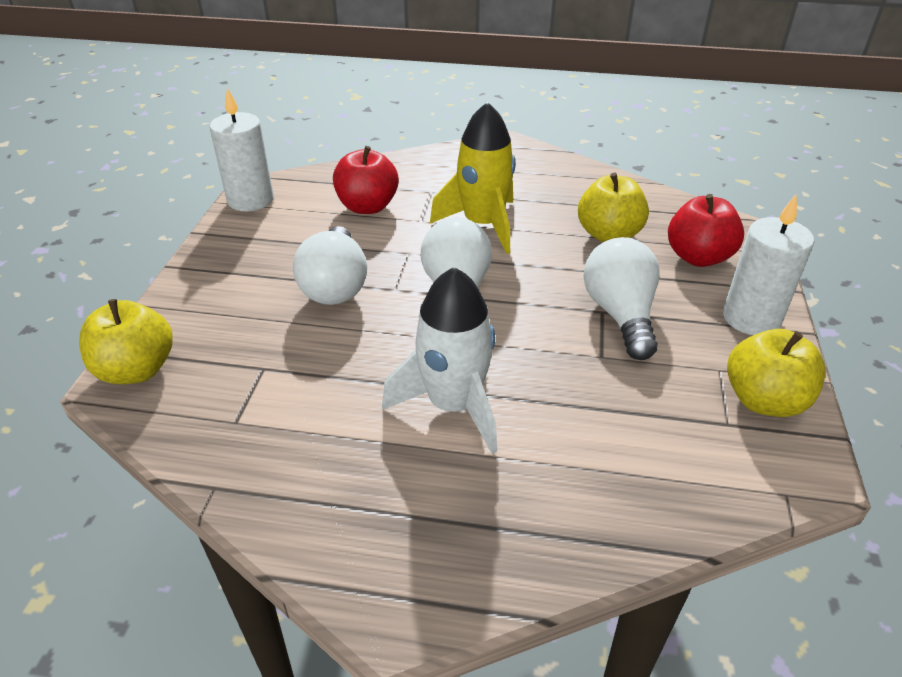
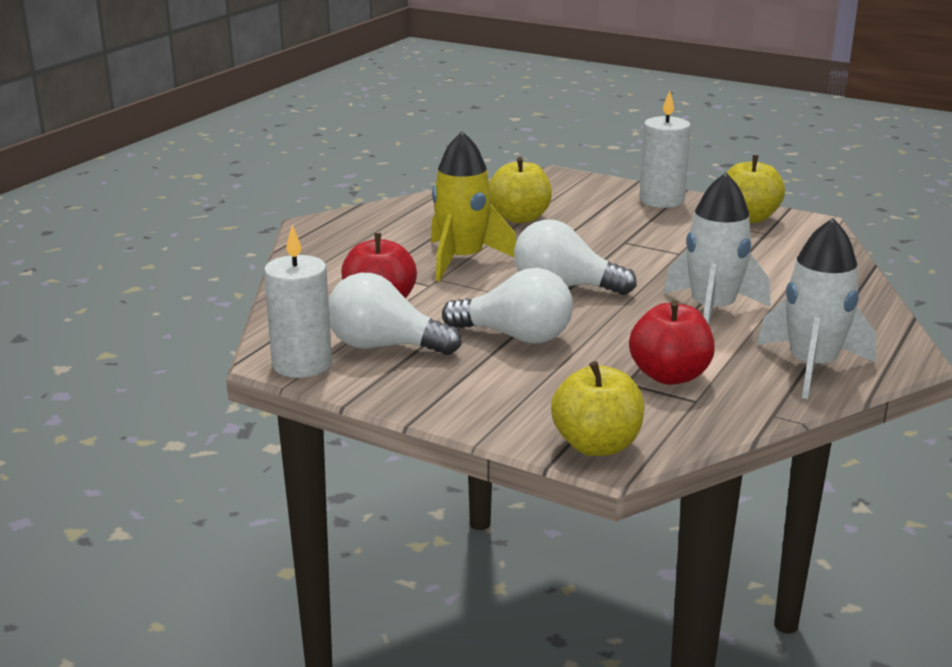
camera: 70 degrees left, 15 degrees down
white light bulb [583,237,660,360] -> white light bulb moved to [328,273,462,355]
red apple [668,194,744,267] -> red apple moved to [629,300,715,385]
none -> white rocket [757,218,876,399]

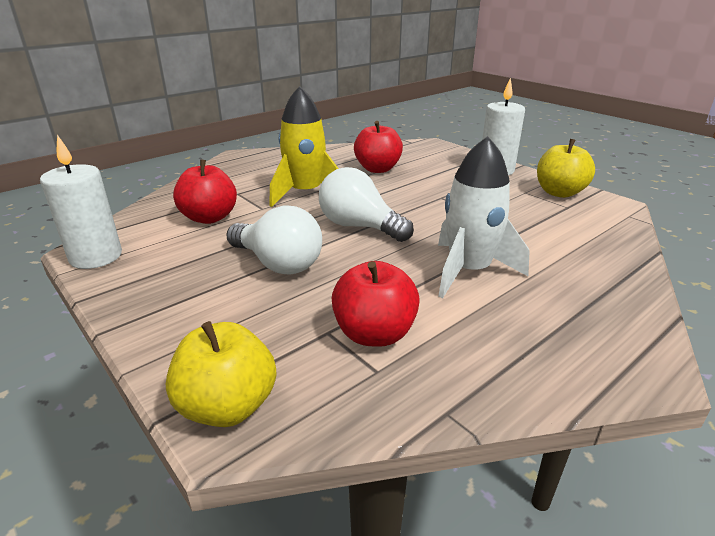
camera: 20 degrees right, 5 degrees up
white light bulb [328,273,462,355] -> none
yellow apple [489,157,552,223] -> red apple [354,121,403,173]
white rocket [757,218,876,399] -> none

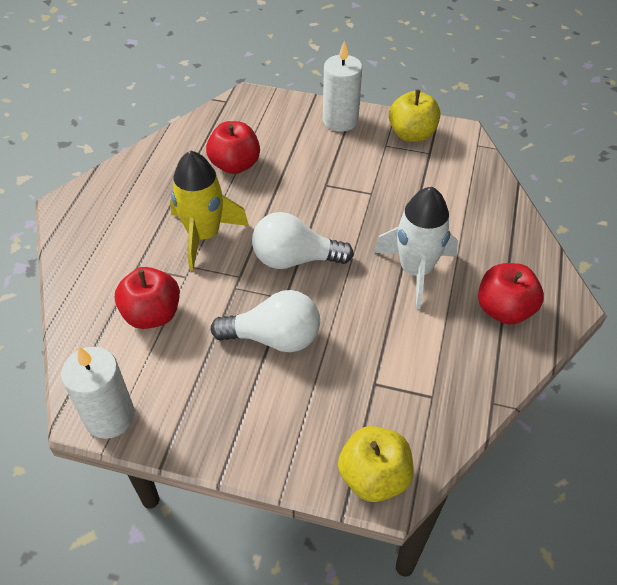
camera: 35 degrees left, 20 degrees up
red apple [332,261,420,347] -> red apple moved to [478,263,544,325]

